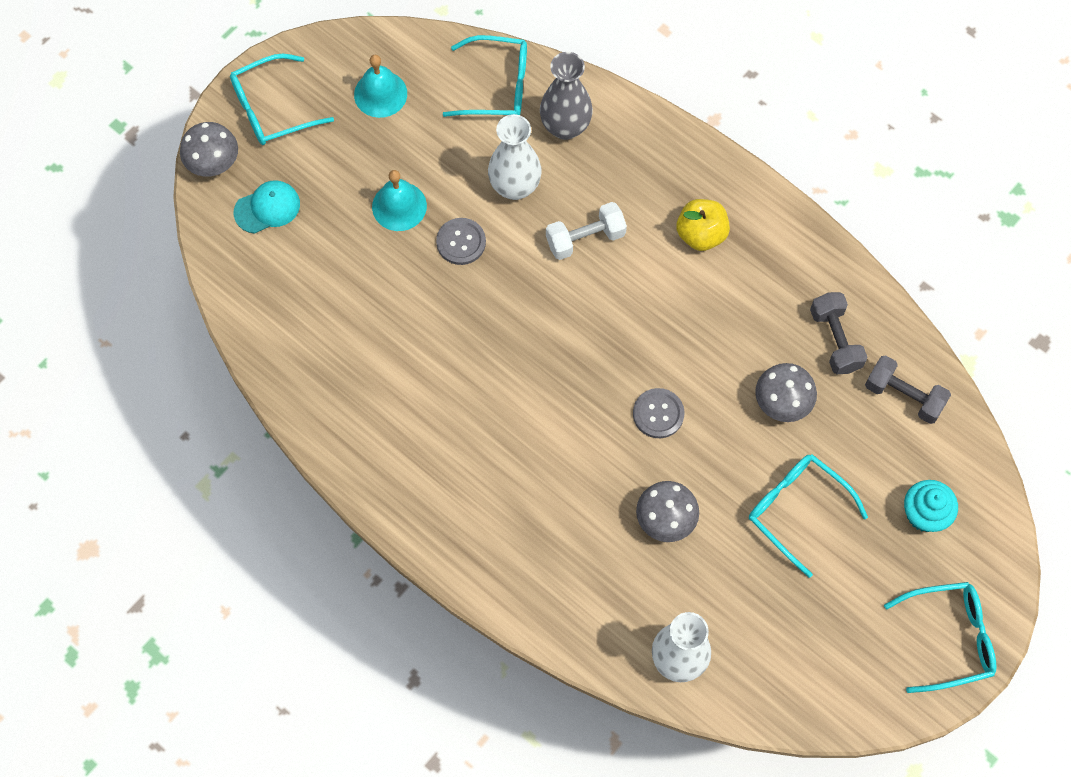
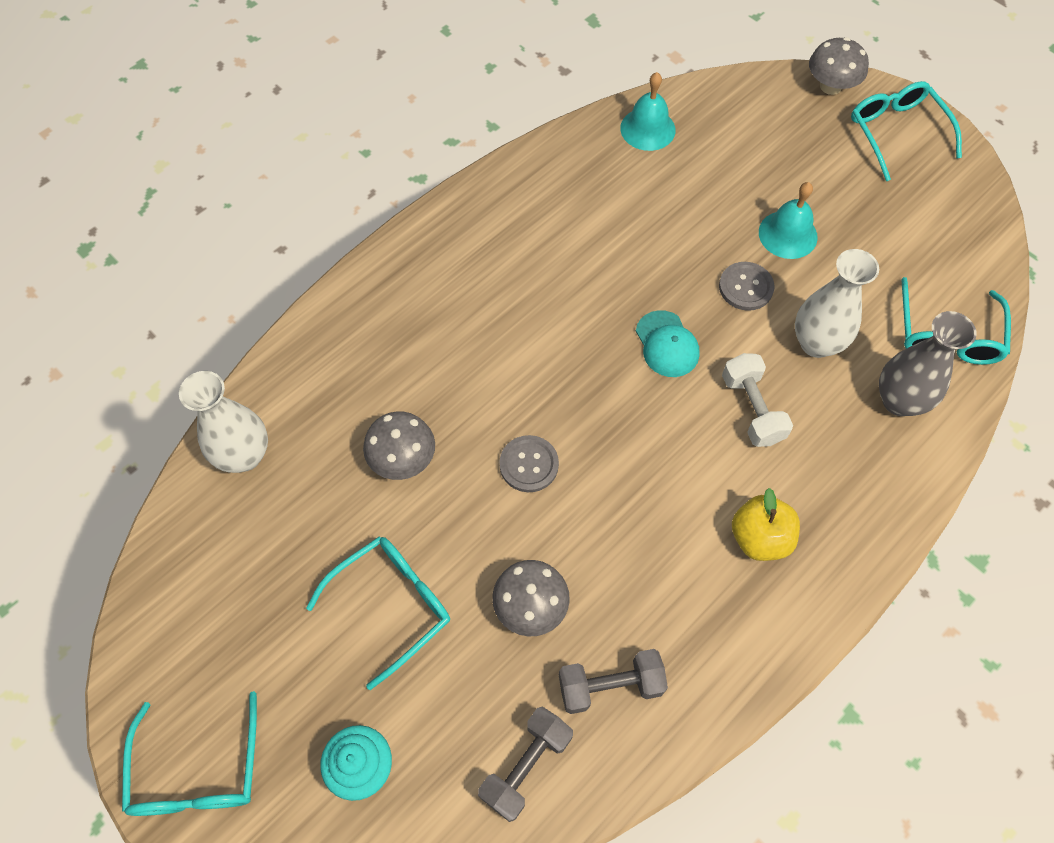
camera: 95 degrees right, 5 degrees down
turquoise cap [234,180,300,233] -> turquoise cap moved to [636,310,700,377]
turquoise bell [354,55,407,118] -> turquoise bell moved to [620,72,676,151]

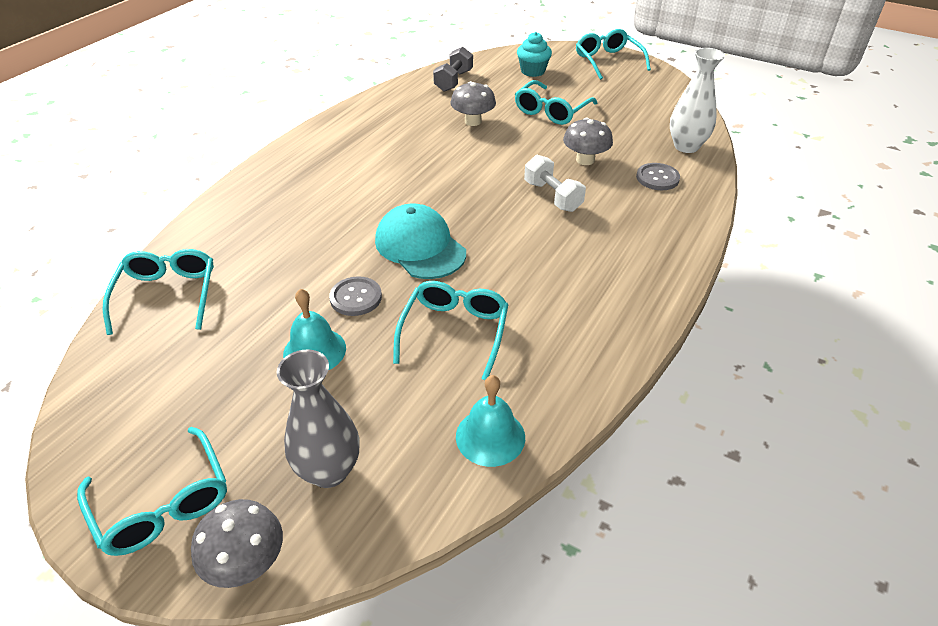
camera: 165 degrees right, 20 degrees down
grey button [499,435,559,492] -> grey button moved to [636,163,680,190]
grey dumbbell [559,649,668,714] -> none
turquoise cap [636,310,700,377] -> turquoise cap [375,204,466,279], size x1.60
white dumbbell [722,353,793,447] -> white dumbbell moved to [524,155,586,212]
yellow apple [732,488,800,561] -> none
white vase [795,249,879,358] -> none
grey vase [879,311,977,416] -> grey vase moved to [277,350,359,488]
none -> turquoise glasses [393,281,508,380]

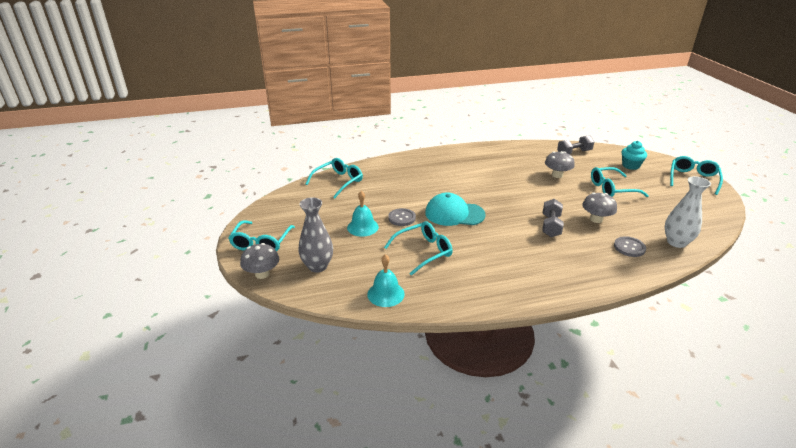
camera: 45 degrees right, 10 degrees down
turquoise cap [375,204,466,279] -> turquoise cap turned 90 degrees counterclockwise [425,193,486,226]
white dumbbell [524,155,586,212] -> grey dumbbell [543,199,564,237]

